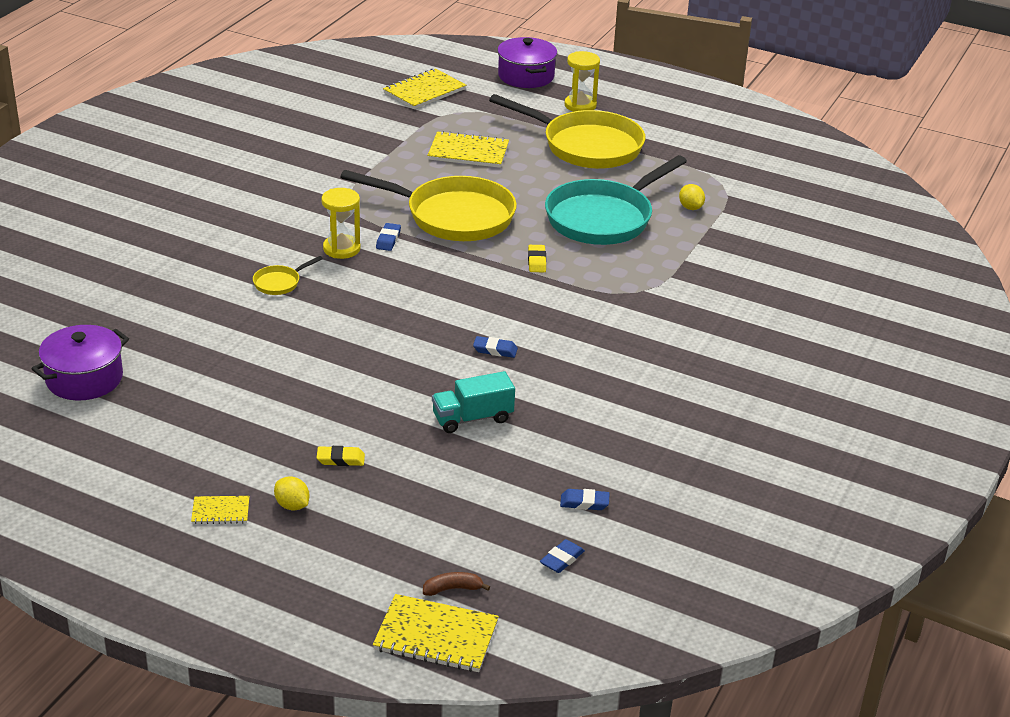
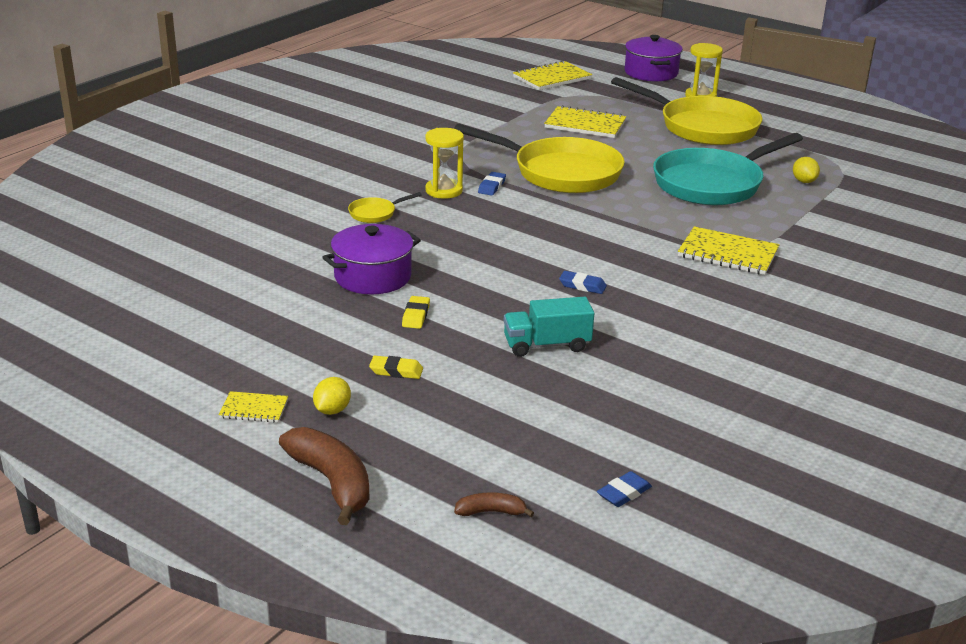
camera: 10 degrees right, 5 degrees down
purple pot [32,325,129,400] -> purple pot moved to [322,224,421,294]
yellow lemon [274,476,310,511] -> yellow lemon turned 60 degrees clockwise [313,377,351,415]
yellow notebook [373,594,499,672] -> yellow notebook moved to [678,226,779,275]
yellow eraser [528,245,546,272] -> yellow eraser moved to [402,296,430,329]
blue eraser [560,489,610,510] -> none
none -> brown banana [279,427,370,525]

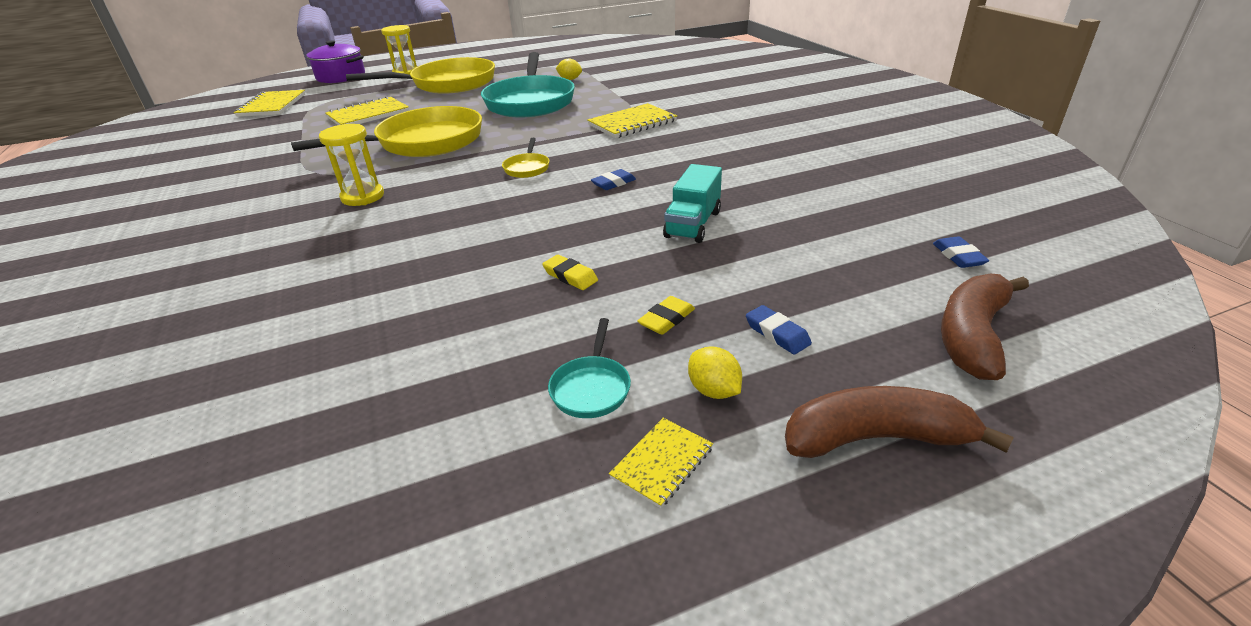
camera: 55 degrees left, 5 degrees up
purple pot [322,224,421,294] -> none
yellow pan [348,192,422,223] -> yellow pan moved to [502,138,550,178]
brown banana [454,492,534,517] -> brown banana [941,274,1029,380], size x1.98
blue eraser [478,172,506,196] -> blue eraser moved to [746,305,812,355]
none -> turquoise pan [548,318,631,418]

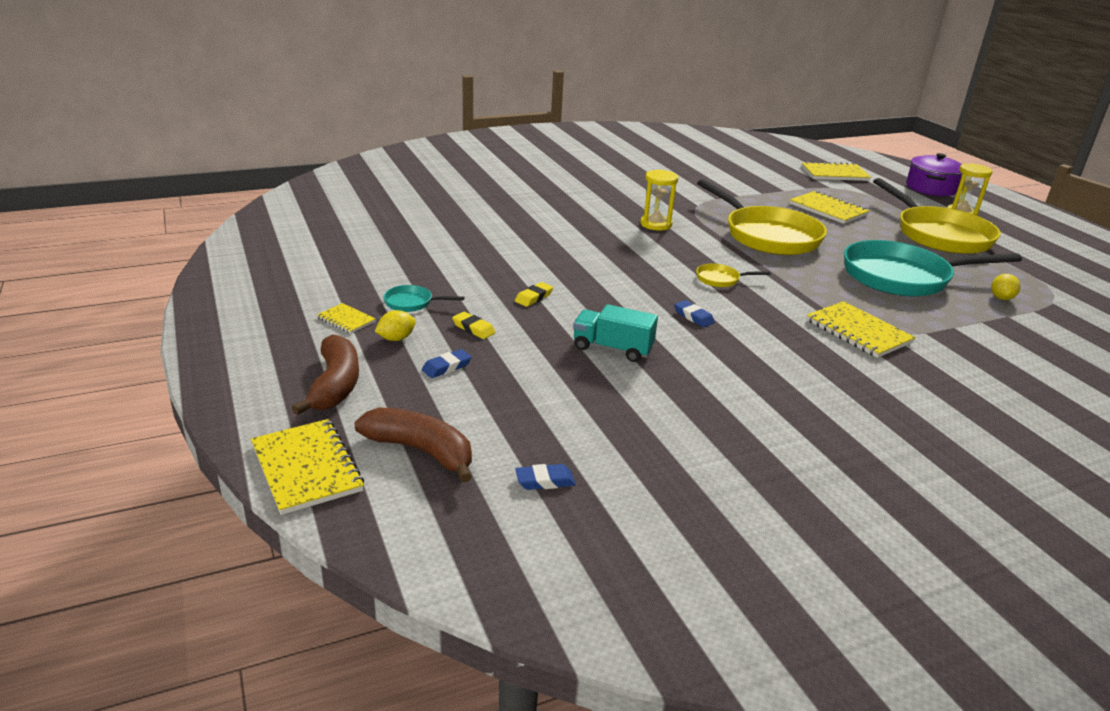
camera: 85 degrees right, 5 degrees down
none -> yellow notebook [251,419,364,515]

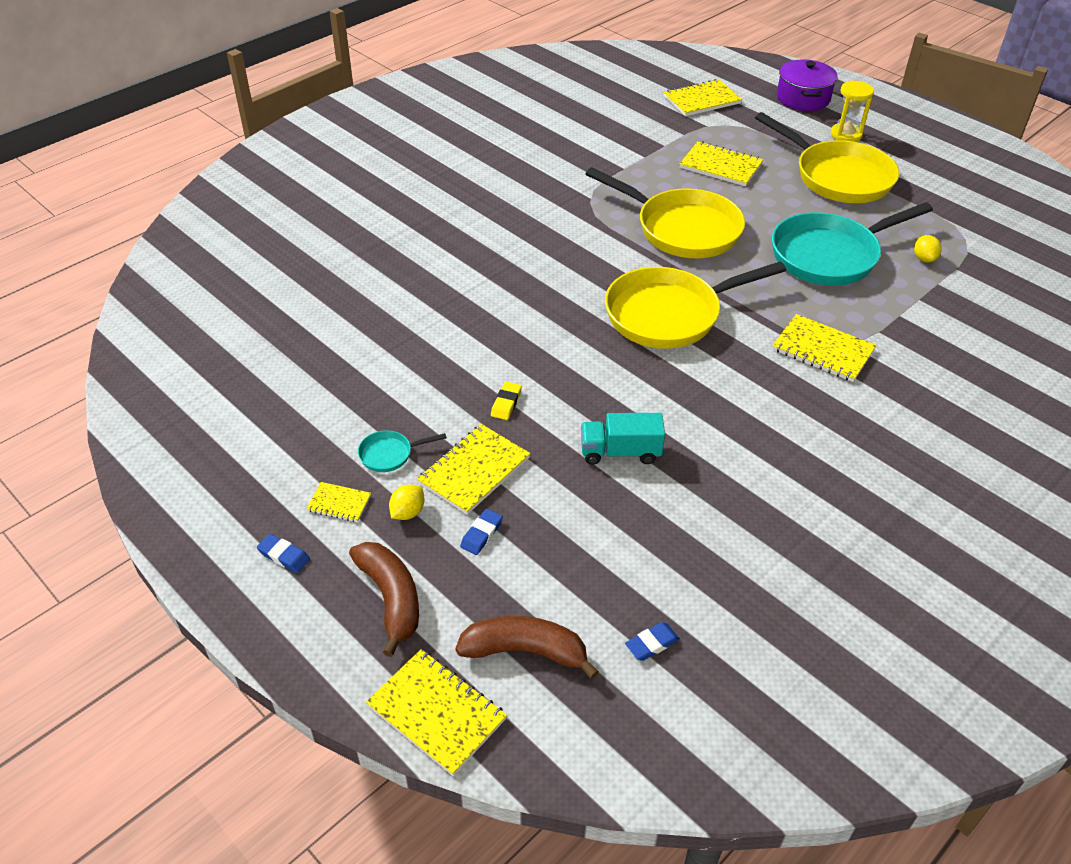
camera: 20 degrees left, 15 degrees up
yellow eraser [452,312,496,339] -> yellow notebook [417,424,530,515]
yellow hourglass [640,170,678,230] -> none
blue eraser [674,300,715,327] -> blue eraser moved to [257,534,310,573]
yellow pan [696,264,771,287] -> yellow pan [605,262,786,349], size x2.48

